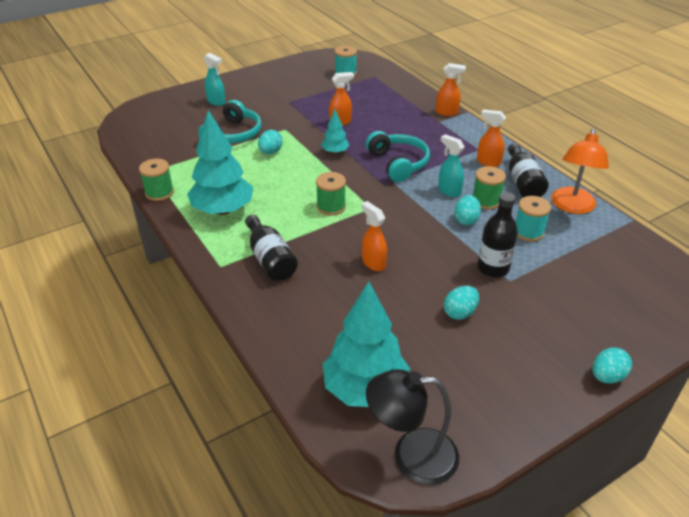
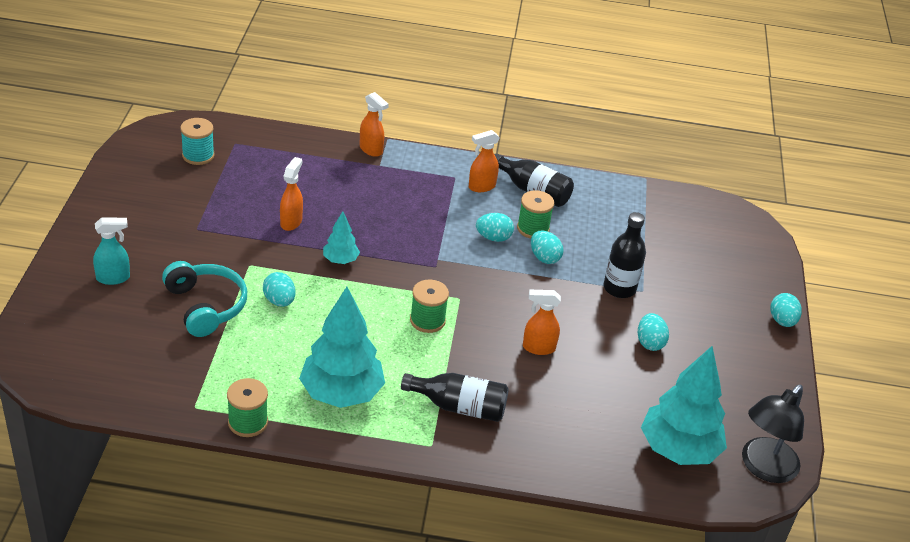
camera: 55 degrees left, 0 degrees up
turquoise headphones [366,131,430,182] -> none
orange spray bottle [436,63,466,116] -> orange spray bottle turned 90 degrees clockwise [360,92,389,157]
turquoise spray bottle [438,134,465,197] -> turquoise egg [476,213,514,242]
turquoise spool [516,196,551,242] -> none
orange lamp [551,129,609,214] -> none

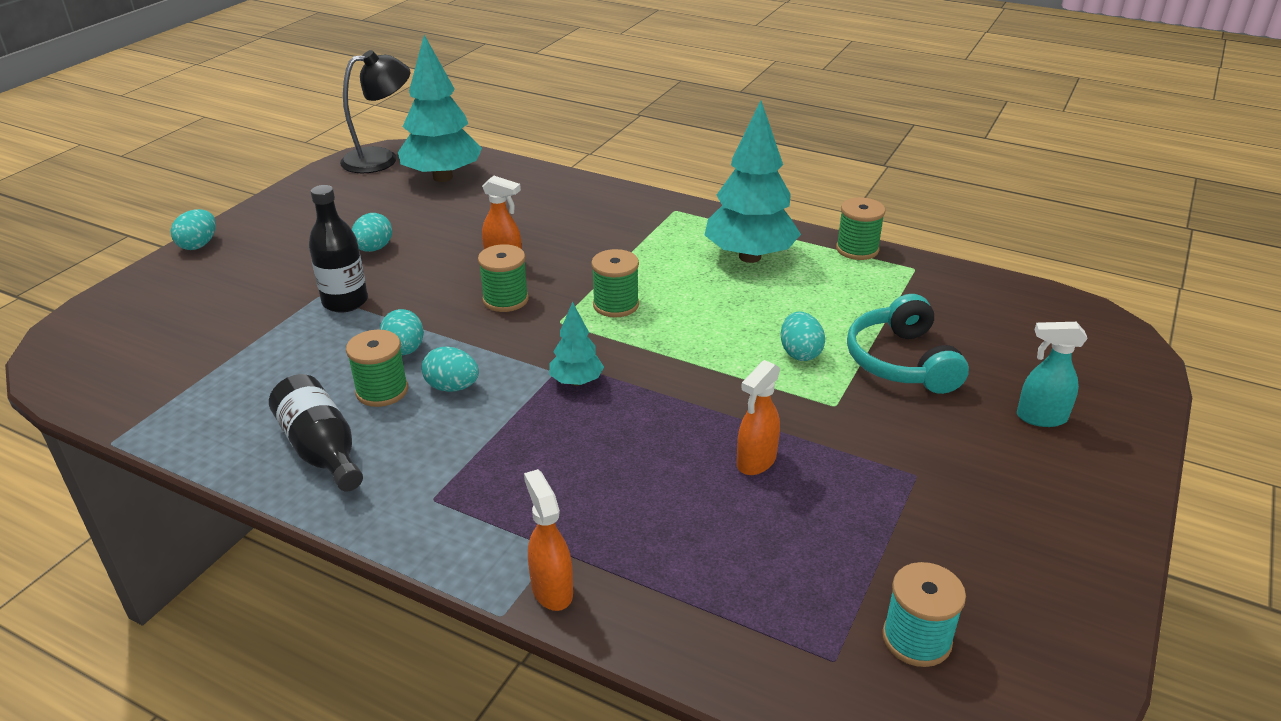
camera: 155 degrees left, 5 degrees down
turquoise tree [323,211,360,264] -> turquoise tree moved to [549,302,604,386]
black bottle [401,373,509,422] -> none
orange spray bottle [469,130,500,192] -> none
none -> green spool [478,244,529,312]

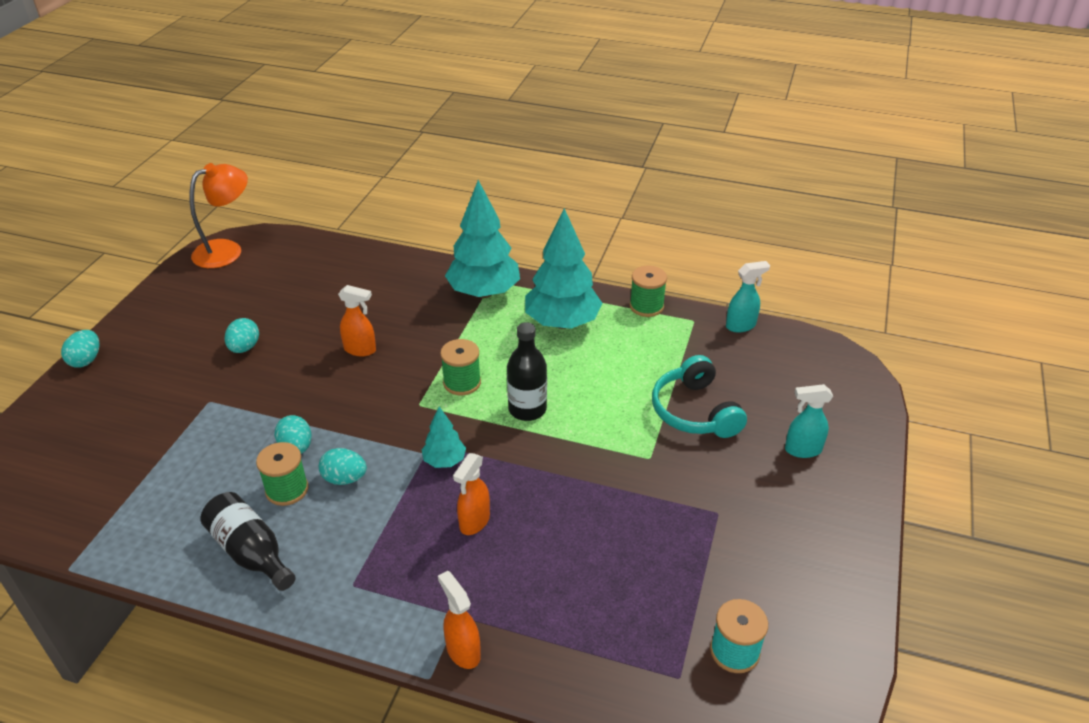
camera: 10 degrees left, 5 degrees up
black bottle [309,185,368,313] -> black bottle moved to [507,322,547,421]
black lamp [340,50,410,173] -> orange lamp [190,163,248,268]
turquoise tree [398,35,482,182] -> turquoise tree moved to [445,180,520,298]
green spool [478,244,529,312] -> none
orange spray bottle [737,360,780,475] -> orange spray bottle moved to [453,453,490,535]
turquoise egg [781,312,825,361] -> none
none -> turquoise spray bottle [726,261,770,333]

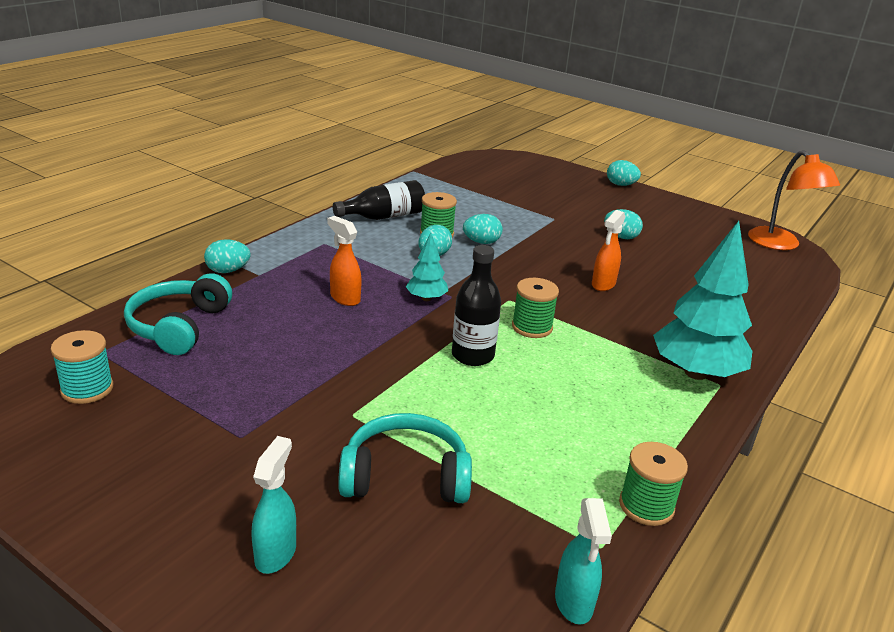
camera: 105 degrees right, 10 degrees down
orange spray bottle [438,571,481,669] -> turquoise egg [204,239,251,273]
turquoise tree [525,208,603,329] -> none
none -> turquoise headphones [124,273,232,355]

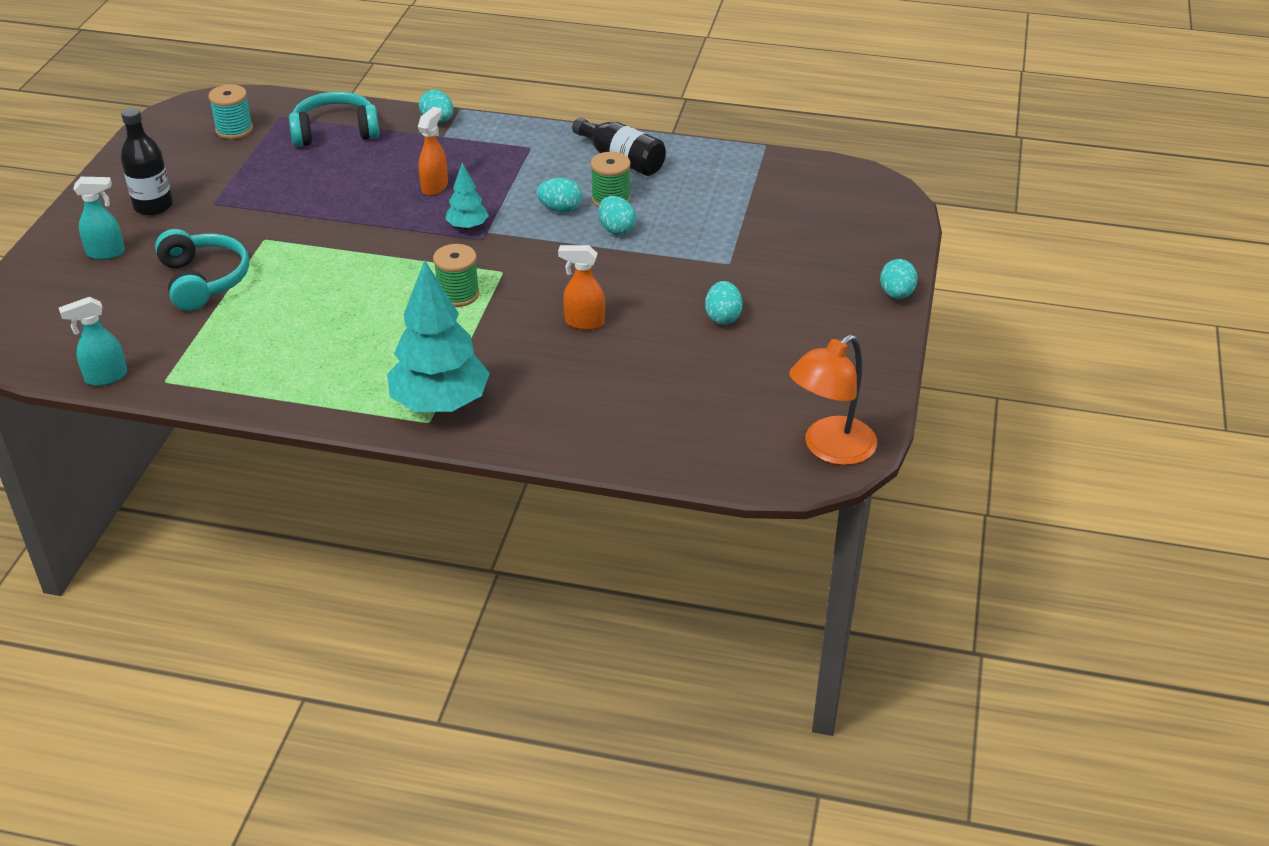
camera: 70 degrees right, 10 degrees up
black bottle [452,245,501,366] -> black bottle moved to [121,108,173,216]
green spool [619,442,688,526] -> none

